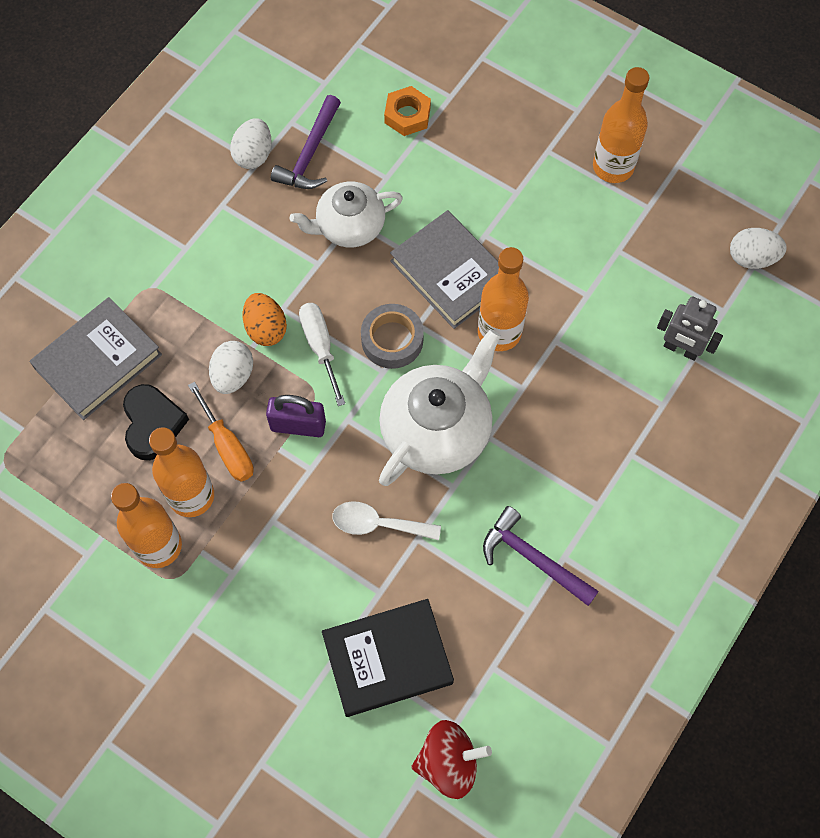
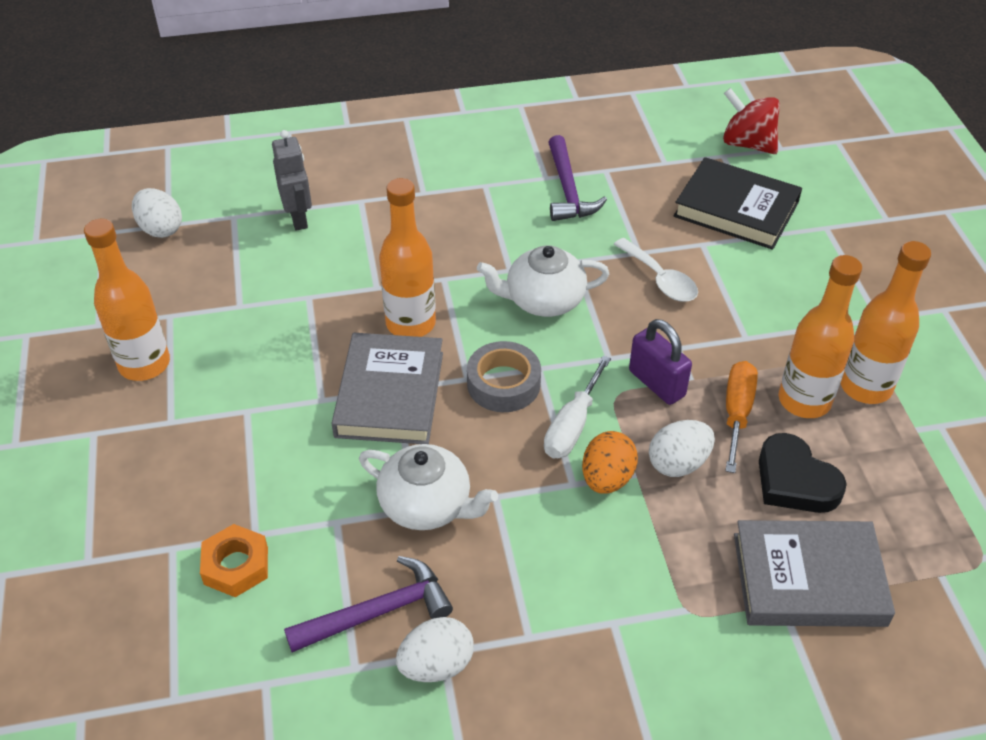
camera: 135 degrees left, 20 degrees down
black heart [123,384,189,460] -> black heart turned 75 degrees counterclockwise [759,433,847,513]
white teapot [379,329,501,486] -> white teapot [477,245,609,317], size x0.66

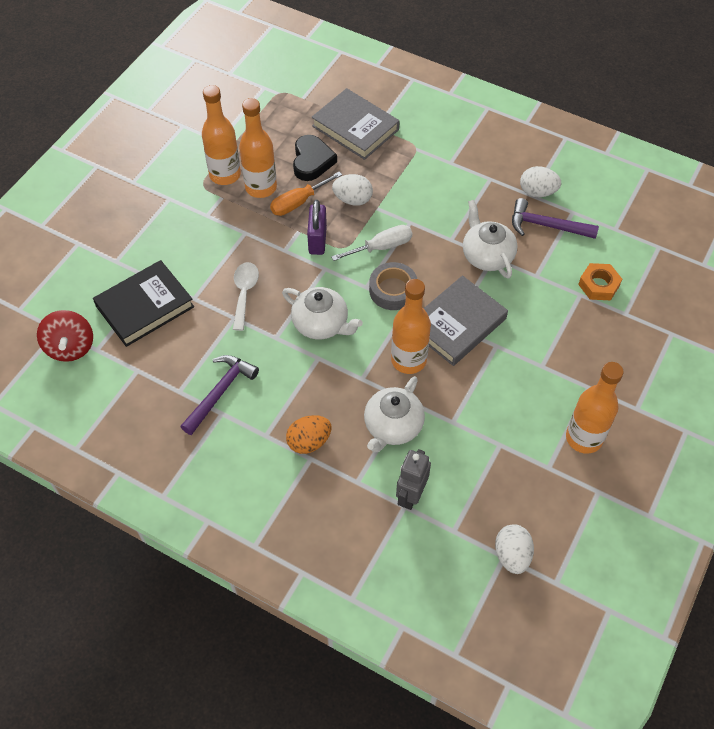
camera: 140 degrees left, 10 degrees up
orange egg [582,431,638,494] -> orange egg moved to [286,415,332,454]
black book [673,157,802,250] -> black book turned 75 degrees clockwise [93,260,194,347]
none -> white teapot [364,376,425,453]

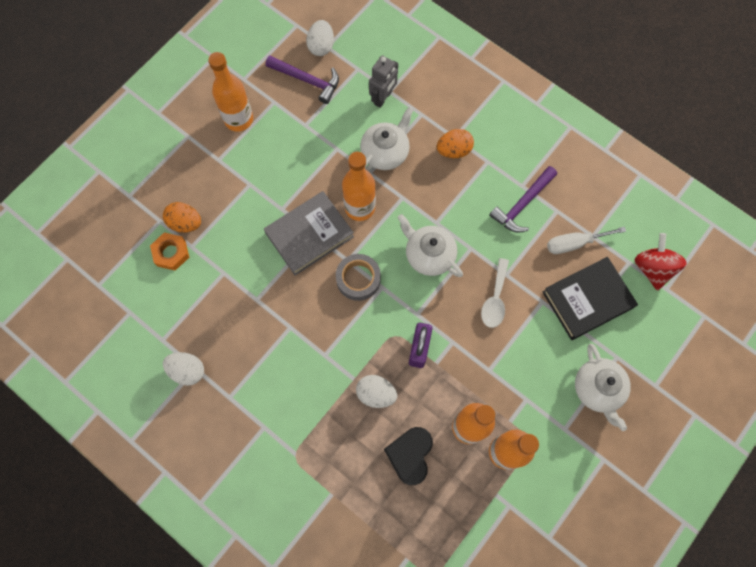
camera: 170 degrees left, 15 degrees up
orange screwdriver [270,172,342,216] -> none
grey book [311,88,400,160] -> none
white screwdriver [331,225,412,261] -> white screwdriver moved to [547,227,626,254]
white teapot [463,200,518,279] -> white teapot moved to [575,344,631,431]
purple hammer [512,198,599,239] -> purple hammer moved to [265,56,339,104]
none -> orange egg [163,202,201,233]

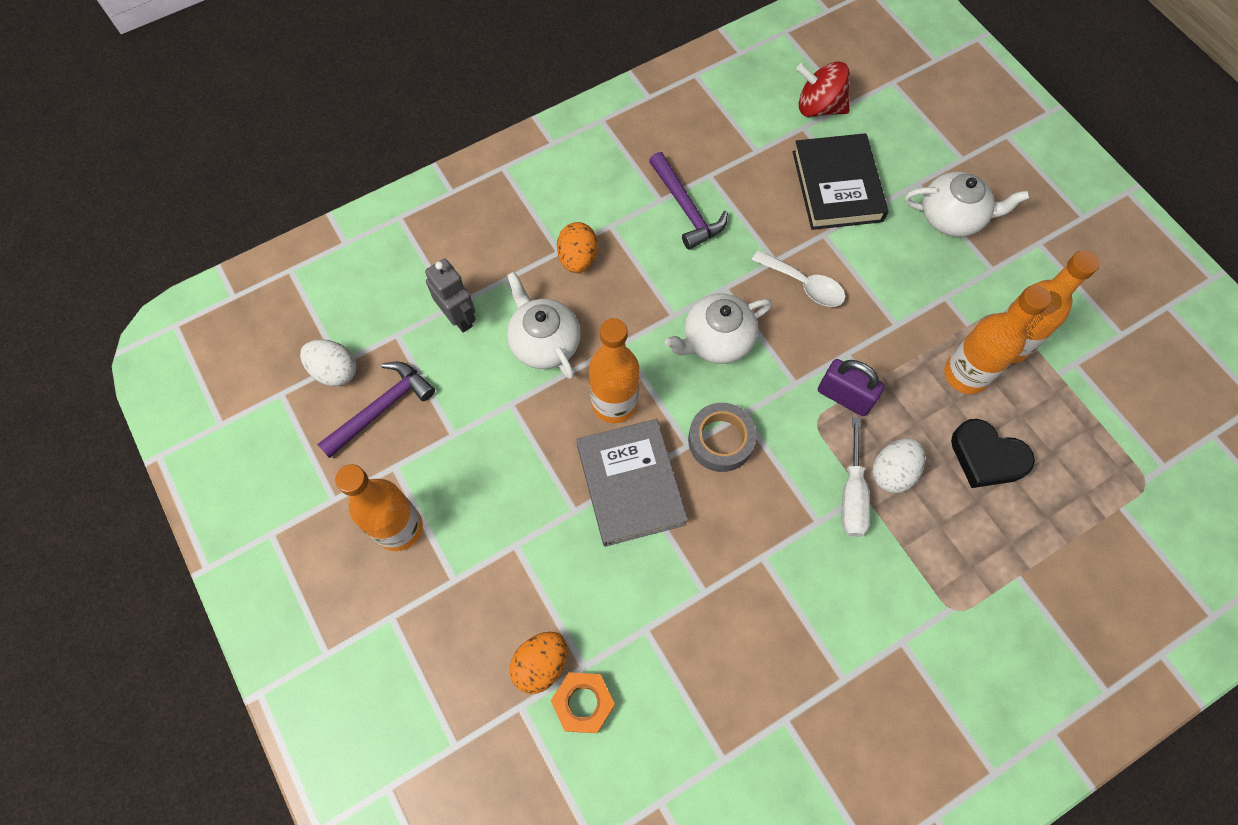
camera: 70 degrees left, 5 degrees down
white egg [163,352,204,386] -> none
white screwdriver [547,227,626,254] -> white screwdriver moved to [842,417,870,537]

